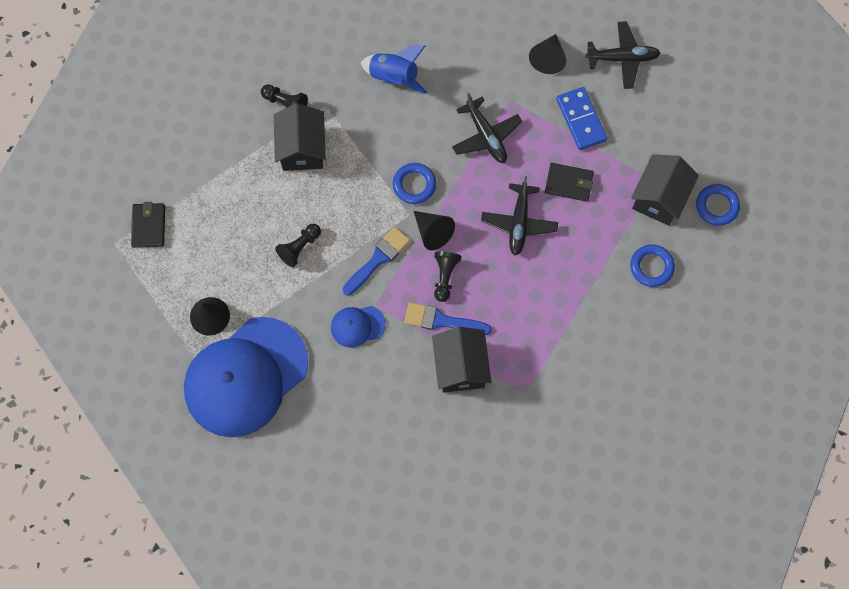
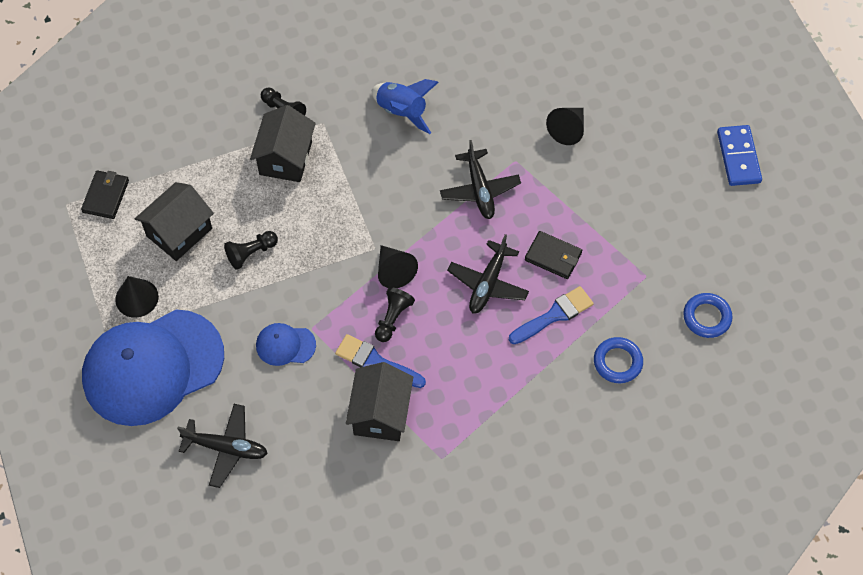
camera: 15 degrees right, 10 degrees down
blue brush [343,227,410,295] -> blue brush moved to [509,286,594,344]
blue ring [393,163,436,204] -> none
blue domino [556,87,607,150] -> blue domino moved to [717,125,762,186]
black plane [585,21,660,89] -> black plane moved to [177,404,268,488]
black house [631,154,699,226] -> black house moved to [135,182,214,261]

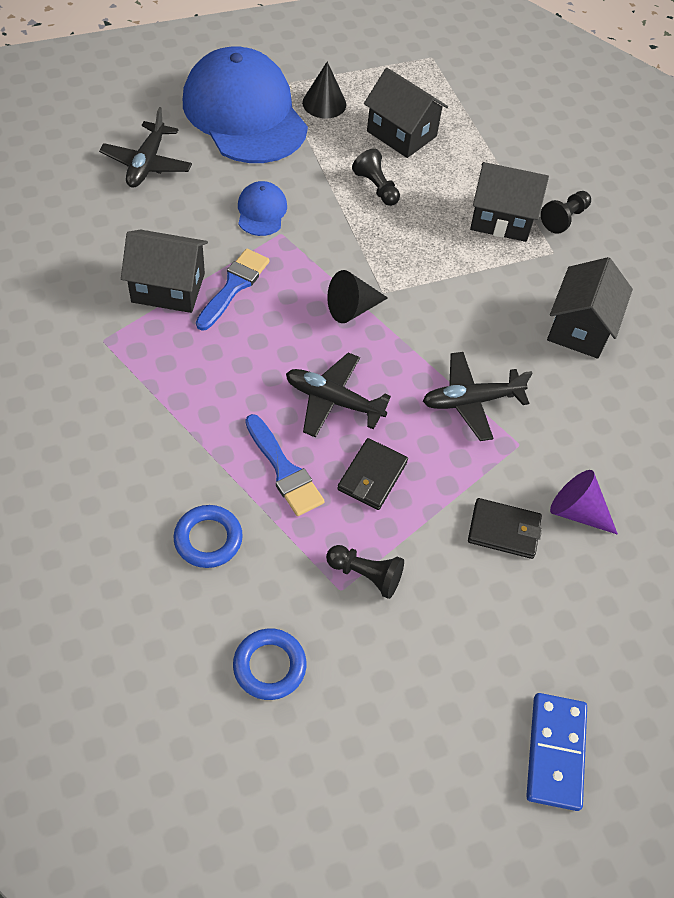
camera: 85 degrees right, 5 degrees down
black wallet [81,170,129,219] -> black wallet moved to [468,498,542,559]
blue rocket [372,79,439,134] -> black house [547,257,633,359]
black pawn [375,287,415,342] -> black pawn moved to [326,545,404,599]
black cone [546,108,584,145] -> purple cone [550,470,618,535]
blue domino [717,125,762,186] -> blue domino turned 75 degrees counterclockwise [526,693,587,811]

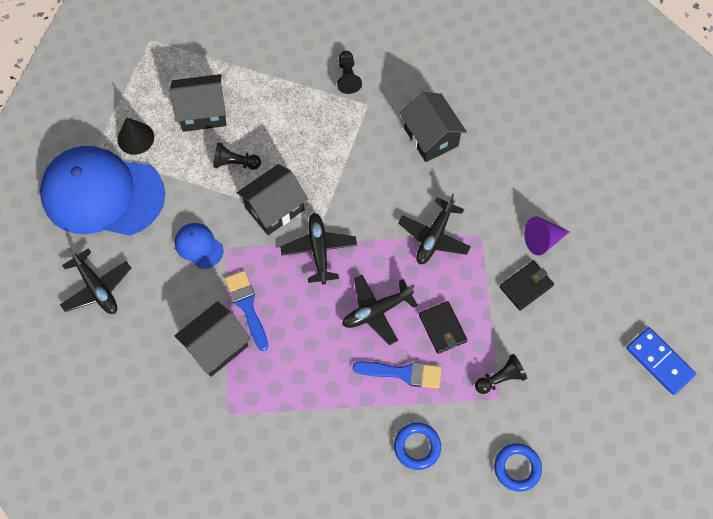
camera: 45 degrees left, 10 degrees up
black cone [327,270,388,323] -> black plane [280,213,357,285]
black house [470,162,549,242] -> black house moved to [237,164,308,235]

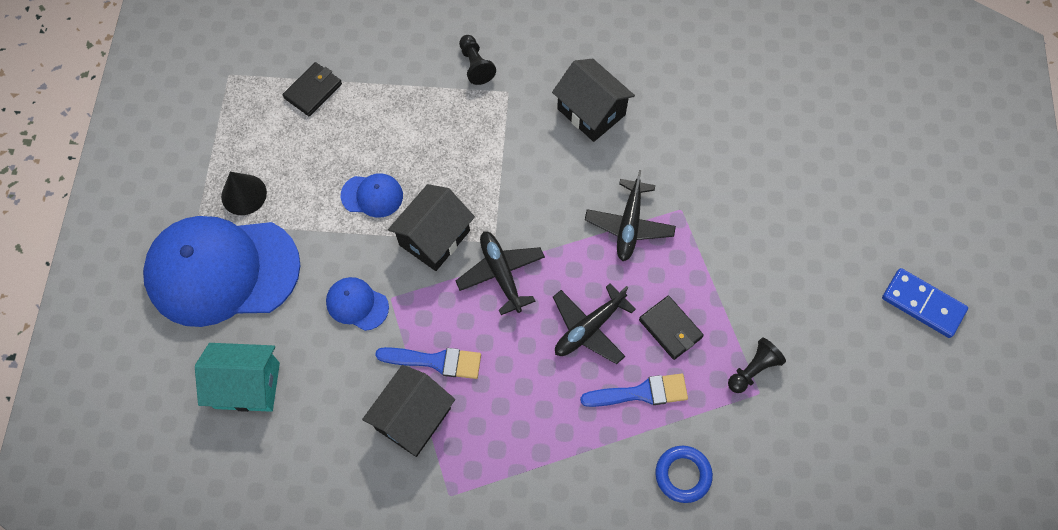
camera: 15 degrees left, 0 degrees up
black plane [60,248,131,314] -> turquoise house [195,343,280,412]
black house [170,74,226,132] -> none
black pawn [213,142,261,170] -> blue cap [341,173,403,218]
blue brush [225,271,268,351] -> blue brush turned 135 degrees clockwise [375,347,481,379]
blue ring [494,443,542,492] -> none
black wallet [499,261,554,311] -> black wallet moved to [282,62,342,116]
purple cone [524,216,570,255] -> none

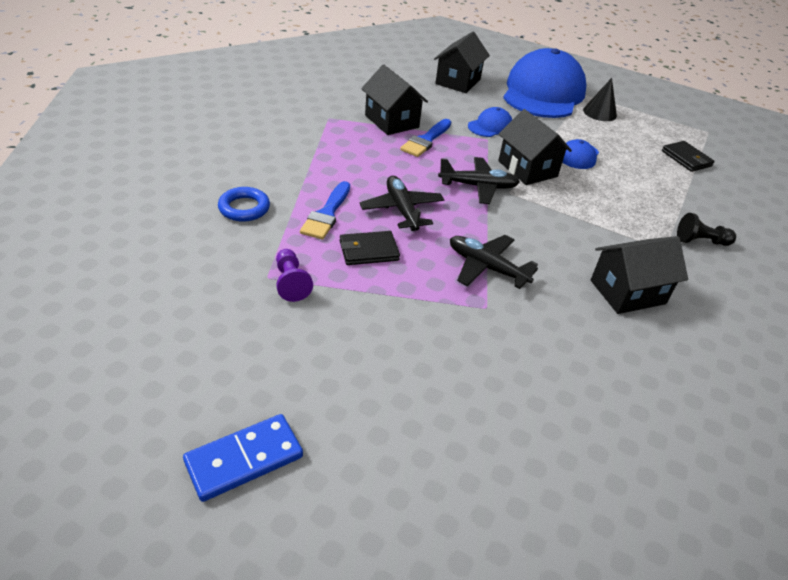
camera: 110 degrees right, 25 degrees down
turquoise house [195,343,280,412] -> black house [434,32,490,93]
black pawn [728,338,786,393] -> purple pawn [276,249,313,302]

